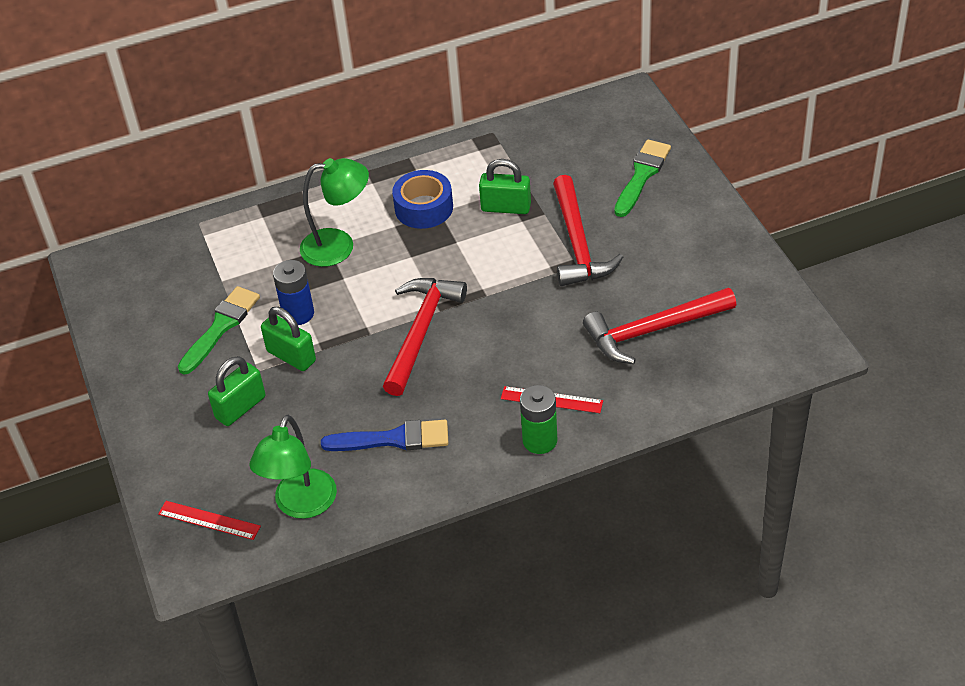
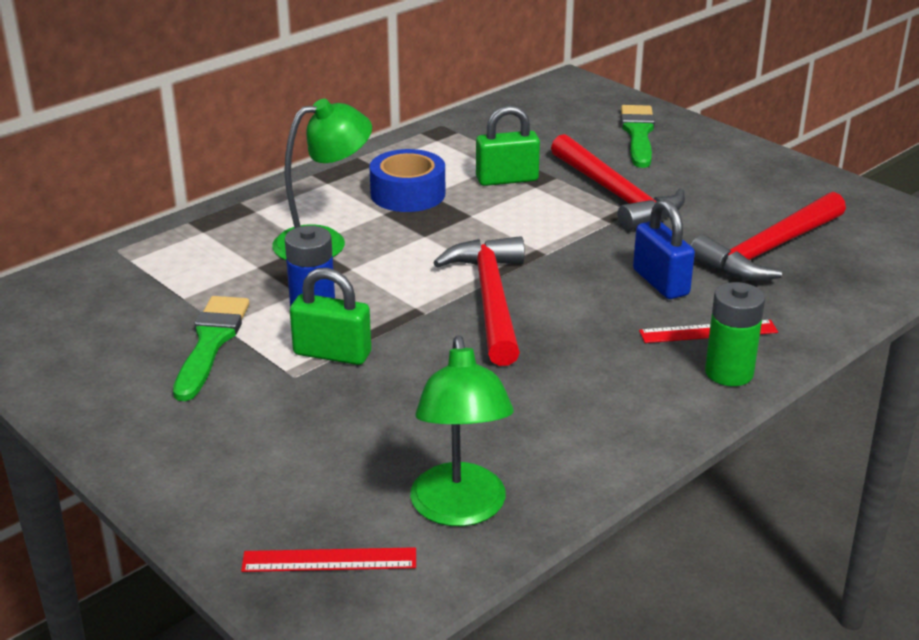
camera: 25 degrees left, 15 degrees down
green padlock [208,356,265,426] -> none
blue brush [321,420,448,451] -> none
none -> blue padlock [633,199,695,299]

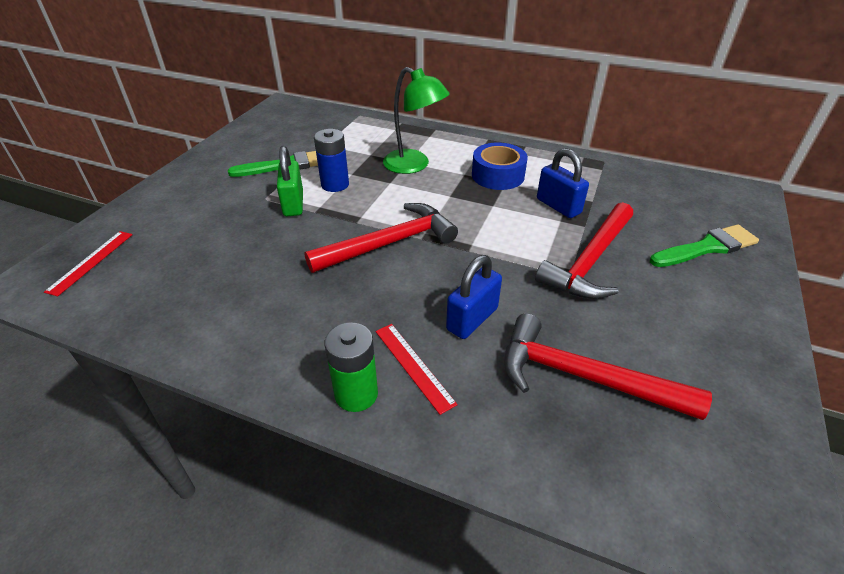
camera: 65 degrees right, 10 degrees up
red ruler [241,547,416,572] -> red ruler turned 45 degrees clockwise [44,231,133,297]
green lamp [410,335,514,526] -> none
green padlock [476,105,540,186] -> blue padlock [537,148,589,218]

